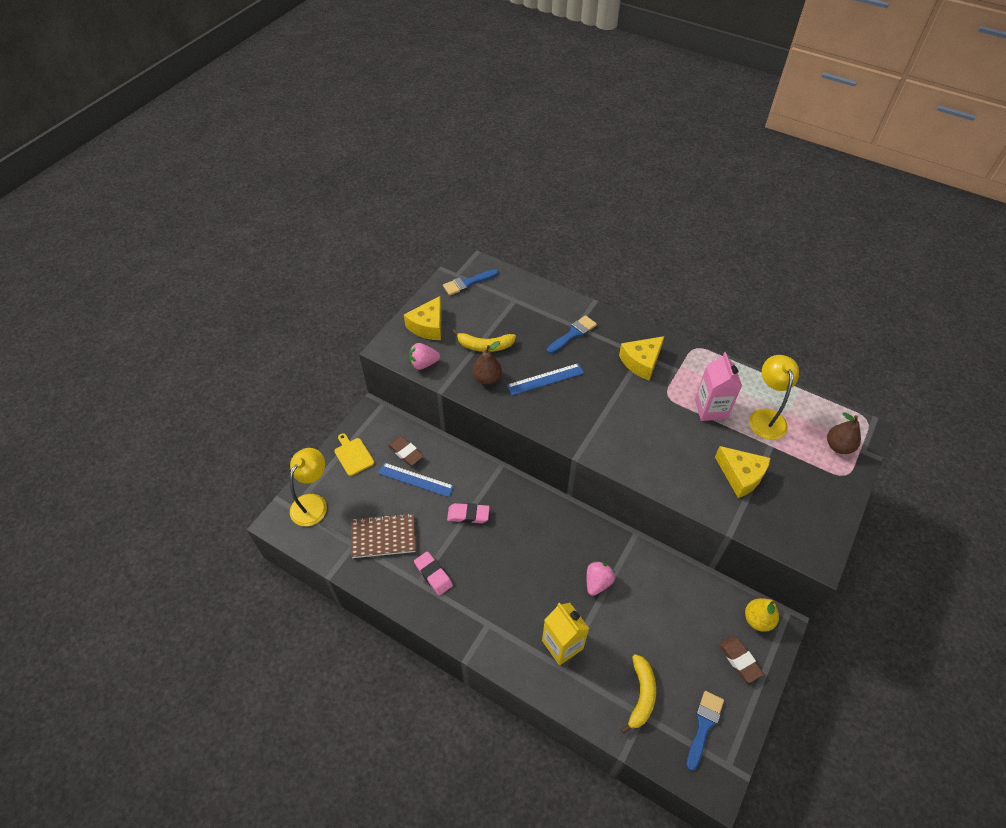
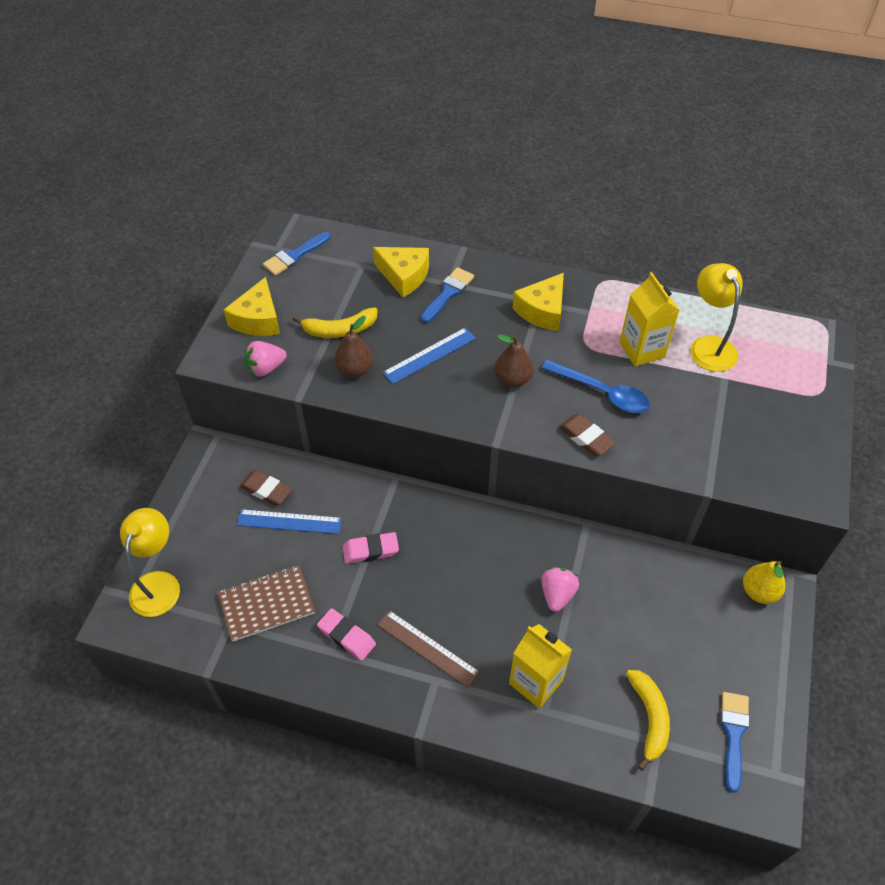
camera: 15 degrees left, 0 degrees up
yellow cutting board [335,433,374,476] -> none
pink carton [695,352,742,421] -> yellow carton [620,272,680,366]
yellow cheese [715,446,771,498] -> yellow cheese moved to [373,247,429,297]
brown eraser [719,636,764,683] -> brown eraser moved to [559,414,615,456]
brown pear [827,412,861,454] -> brown pear moved to [494,335,533,387]
none -> brown ruler [377,610,480,688]
none -> blue spoon [541,360,650,413]

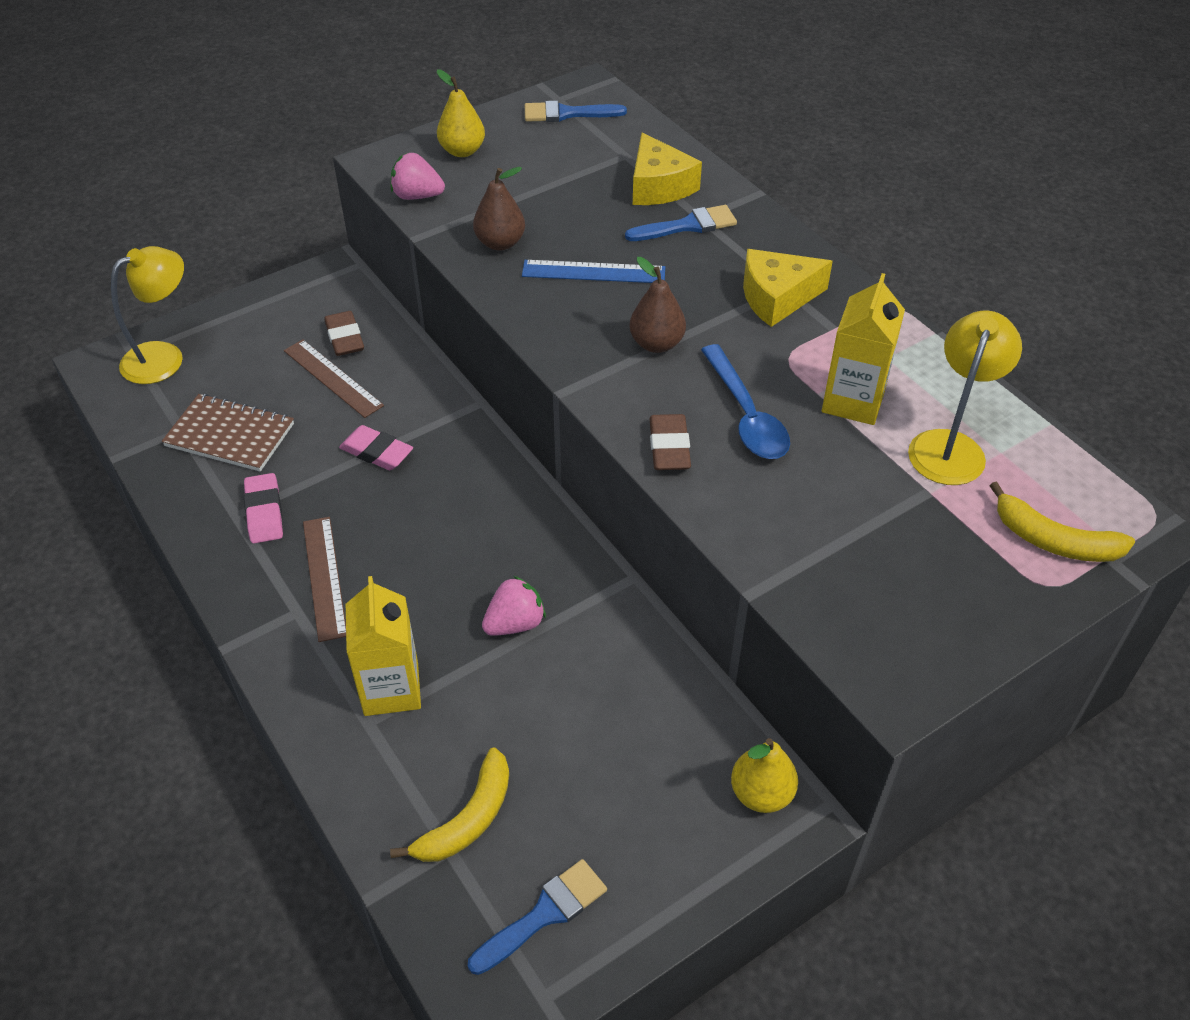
camera: 40 degrees right, 5 degrees down
yellow cheese [224,277,280,336] -> yellow pear [437,69,485,157]
blue ruler [237,509,342,534] -> brown ruler [284,339,384,418]
yellow banana [293,307,377,338] -> yellow banana moved to [990,481,1135,562]

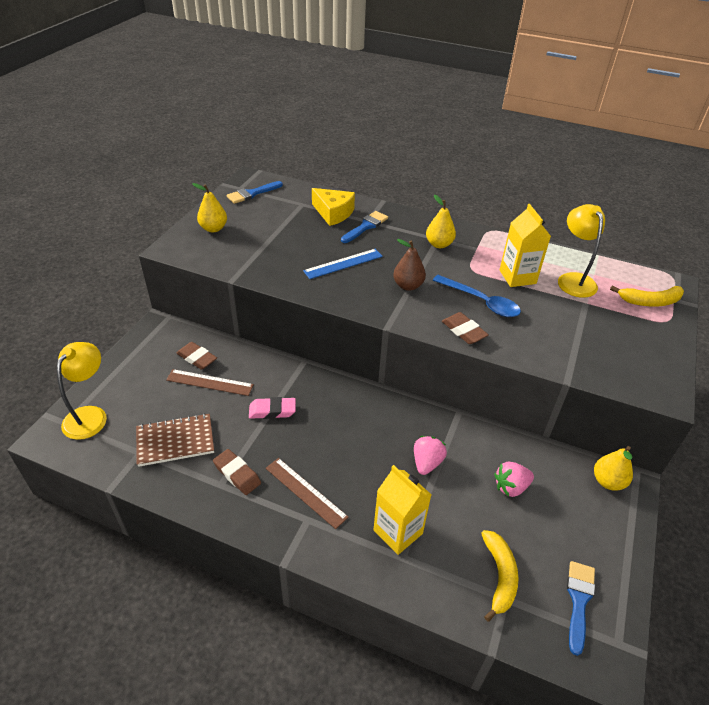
camera: 35 degrees left, 5 degrees down
pink eraser [244,473,283,543] -> brown eraser [213,449,261,495]
pink strawberry [390,153,445,200] -> pink strawberry moved to [494,462,534,497]
brown pear [473,167,525,251] -> none
yellow cheese [743,249,833,327] -> yellow pear [426,195,456,248]

